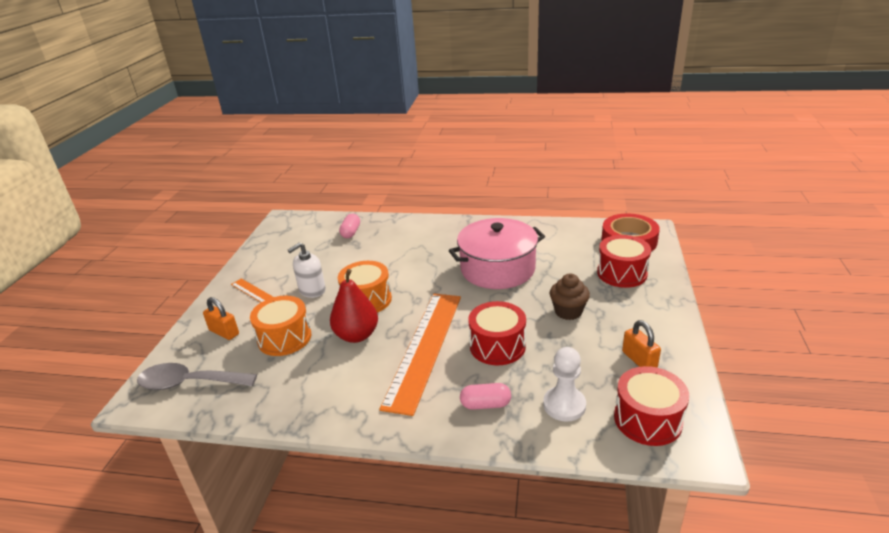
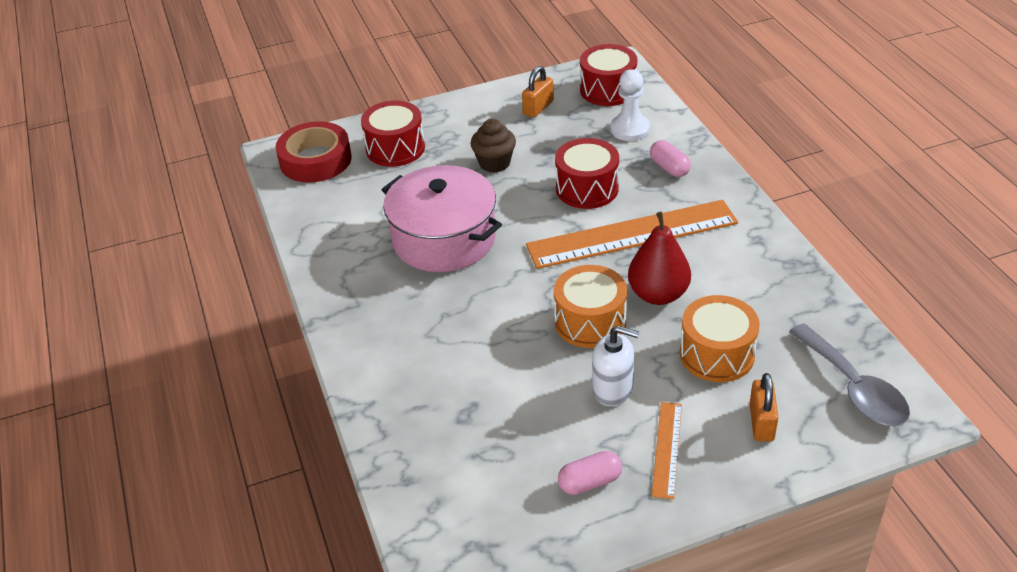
camera: 120 degrees left, 10 degrees up
pink capsule [339,214,360,238] -> pink capsule moved to [558,451,622,495]

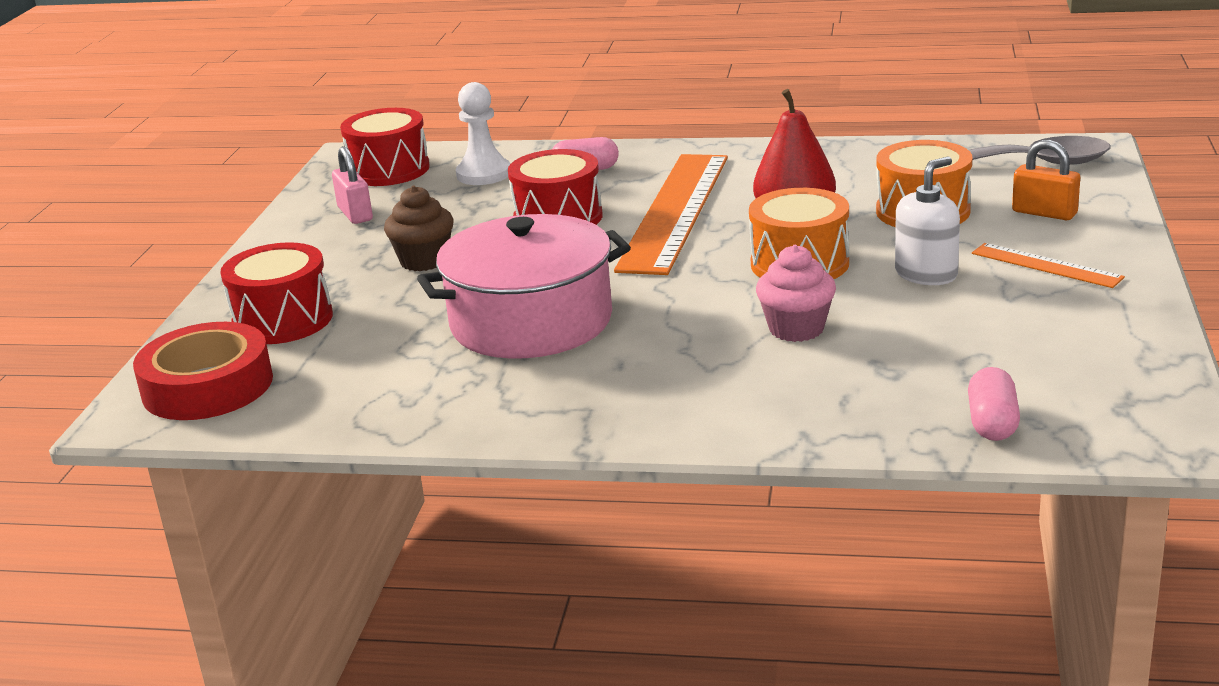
camera: 60 degrees left, 15 degrees down
orange padlock [522,66,554,118] -> pink padlock [332,146,373,224]
pink capsule [558,451,622,495] -> pink capsule moved to [968,367,1020,441]
none -> pink cupcake [756,245,836,342]

